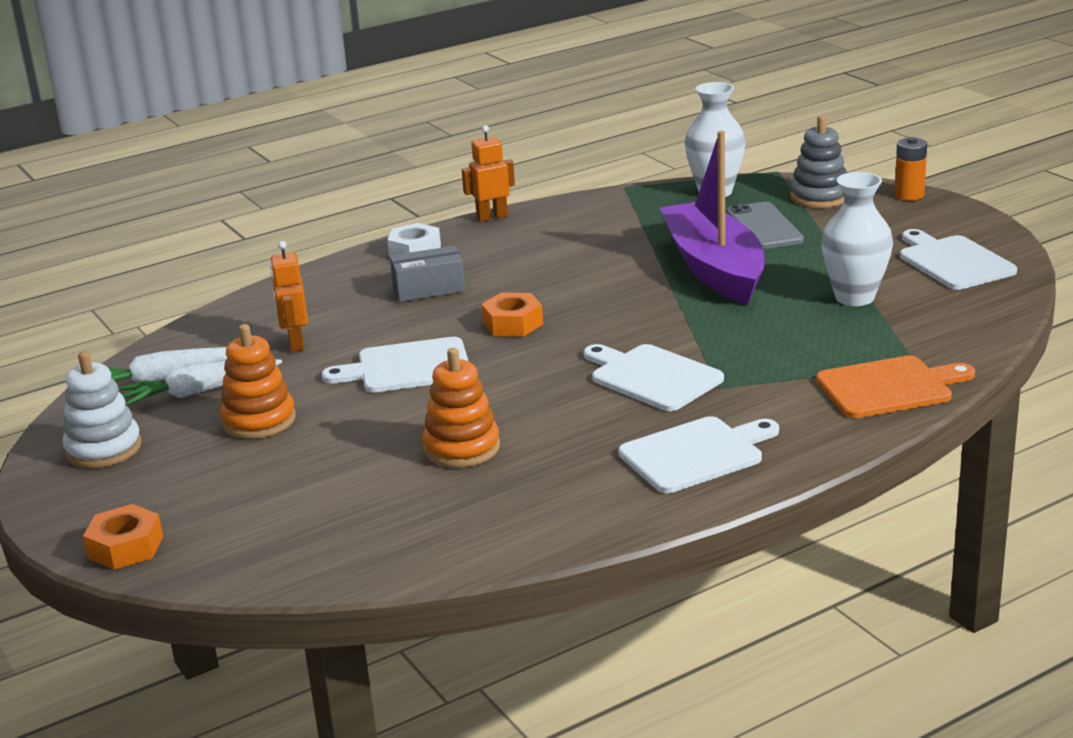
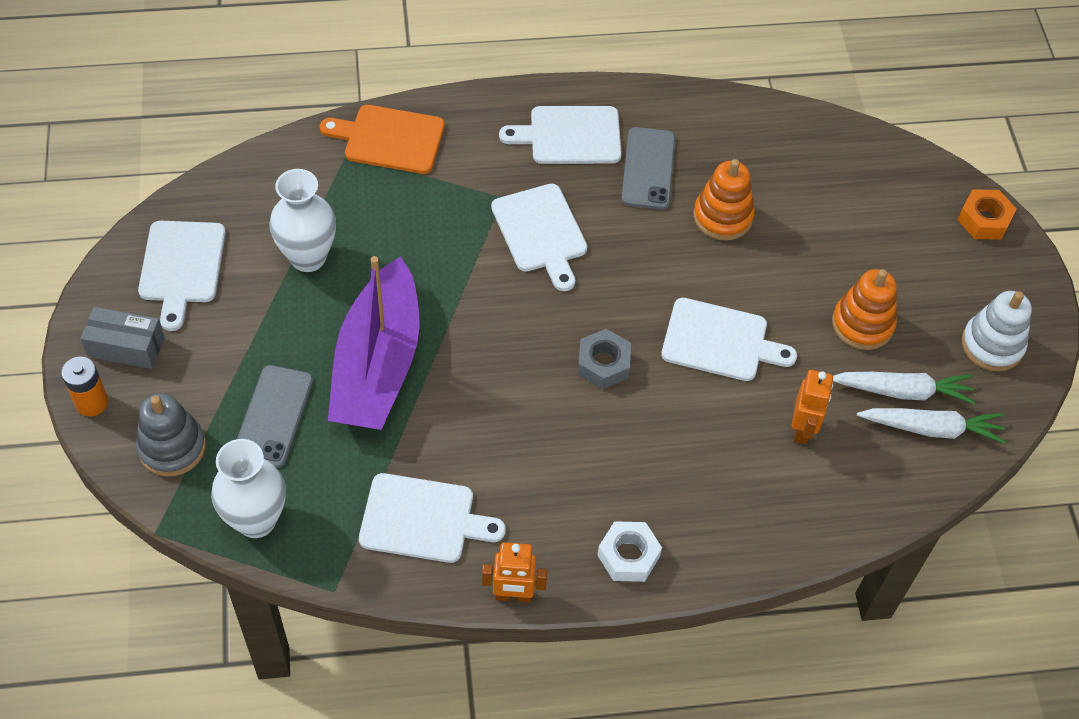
camera: 160 degrees left, 30 degrees up
grey box [390,246,465,302] -> grey box moved to [80,307,165,369]
orange nut [481,293,543,336] -> grey nut [578,329,631,389]
none -> white cutting board [359,473,506,563]
none -> grey phone [621,127,675,210]

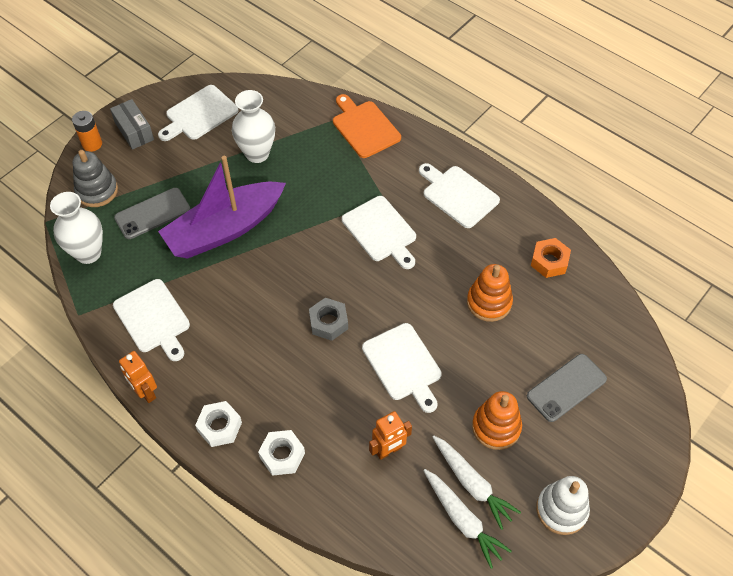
camera: 50 degrees right, 0 degrees up
white cutting board [491,184,588,291] -> white cutting board turned 60 degrees counterclockwise [342,196,416,269]
grey phone [621,127,675,210] -> grey phone moved to [527,354,607,422]
orange nut [958,189,1017,240] -> orange nut moved to [531,238,571,278]
none -> white nut [258,430,305,476]

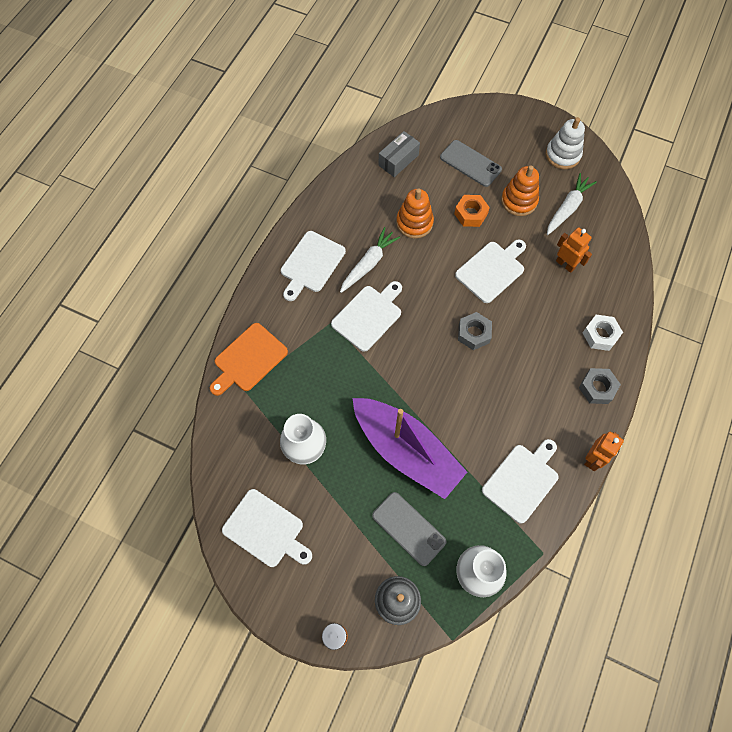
camera: 105 degrees left, 10 degrees up
grey box [110,99,154,150] -> grey box moved to [378,131,420,177]
white nut [195,401,242,447] -> grey nut [579,368,621,404]
white carrot [423,469,512,569] -> white carrot moved to [340,227,400,293]
orange nut [531,238,571,278] -> orange nut moved to [454,195,490,227]

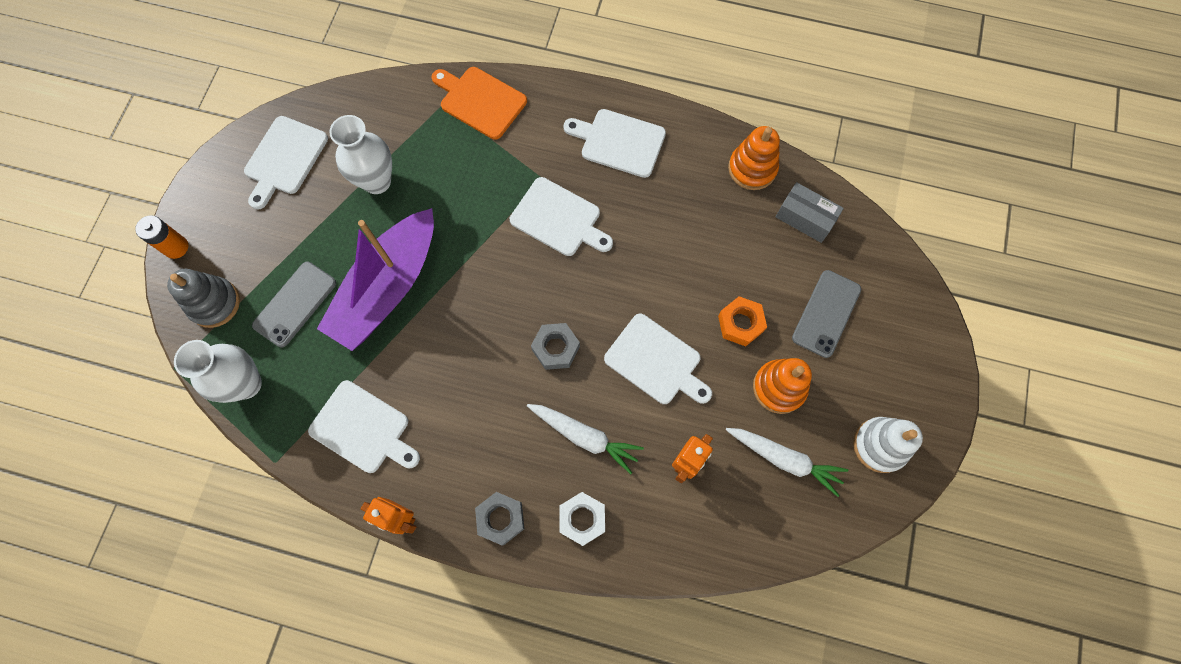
camera: 80 degrees right, 5 degrees up
white carrot [340,227,400,293] -> white carrot moved to [527,404,644,474]
orange stacking toy [396,188,434,238] -> orange stacking toy moved to [728,126,780,190]

